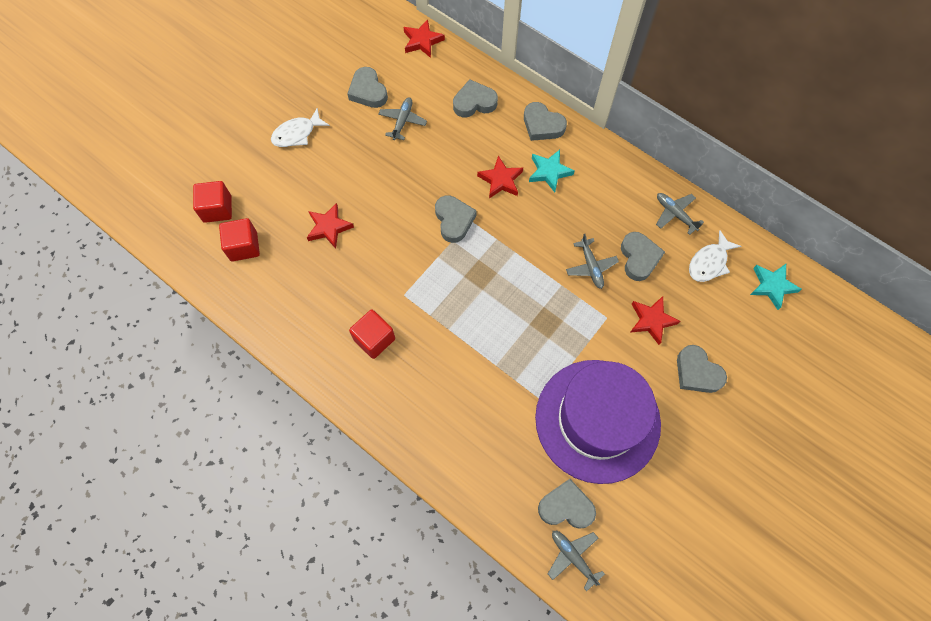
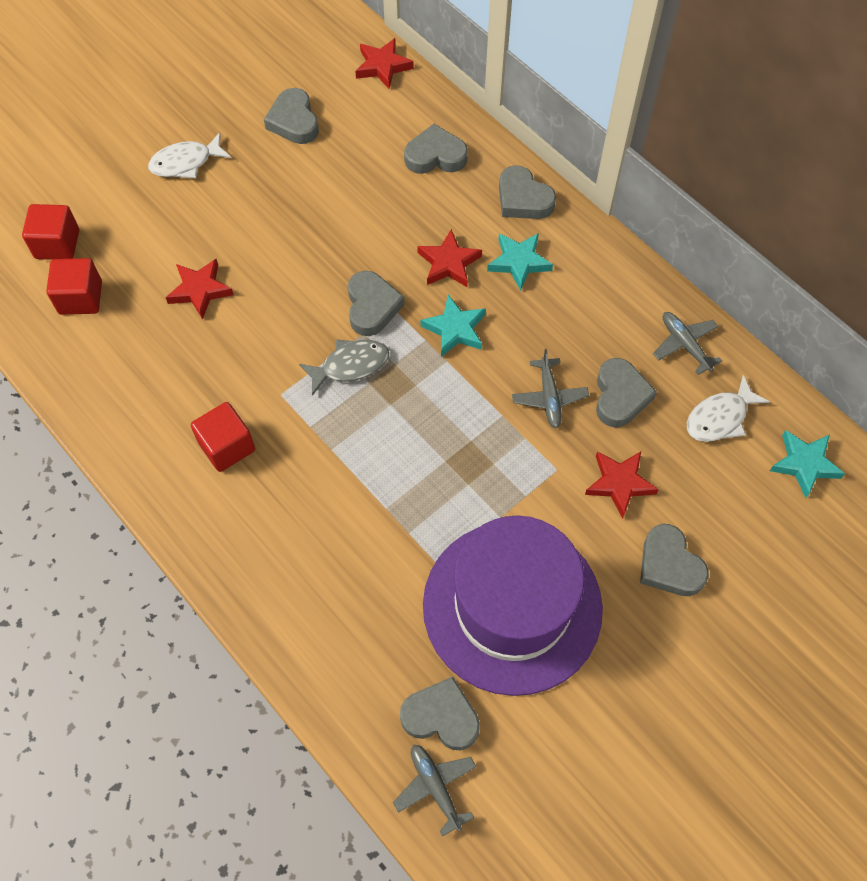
camera: 10 degrees right, 5 degrees down
grey plane [378,97,427,140] -> none
none -> grey fish [299,340,389,396]
none -> turquoise star [420,295,486,357]

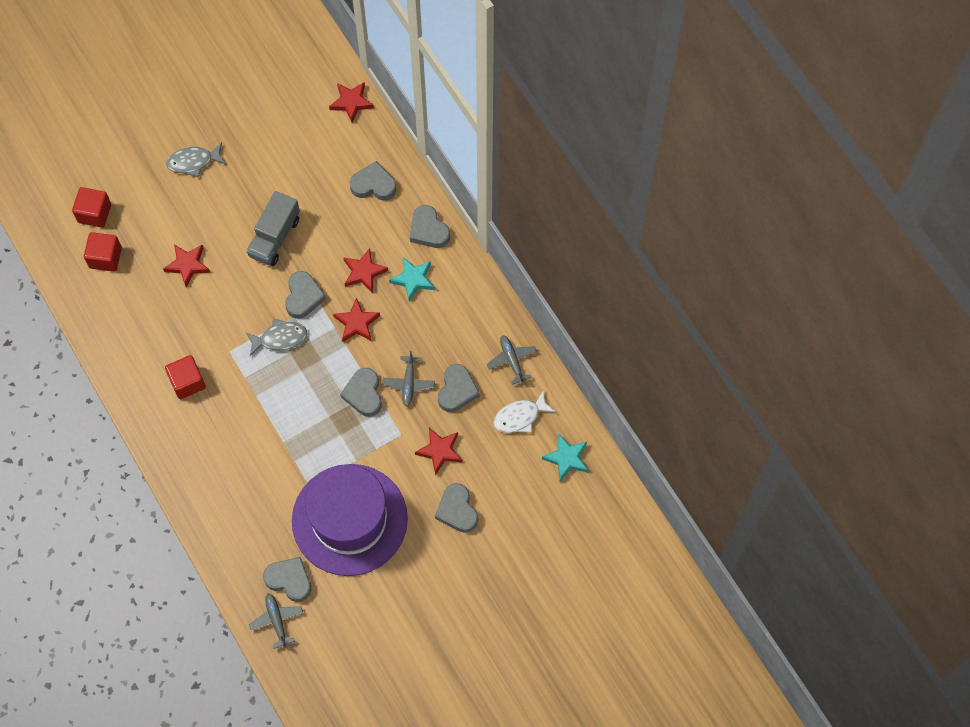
camera: 10 degrees right, 5 degrees up
white fish [148,132,231,178] -> grey fish [166,142,226,177]
grey heart [264,88,319,144] -> grey heart moved to [340,368,382,417]
turquoise star [420,295,486,357] -> red star [333,298,380,342]
none -> grey truck [246,191,300,266]

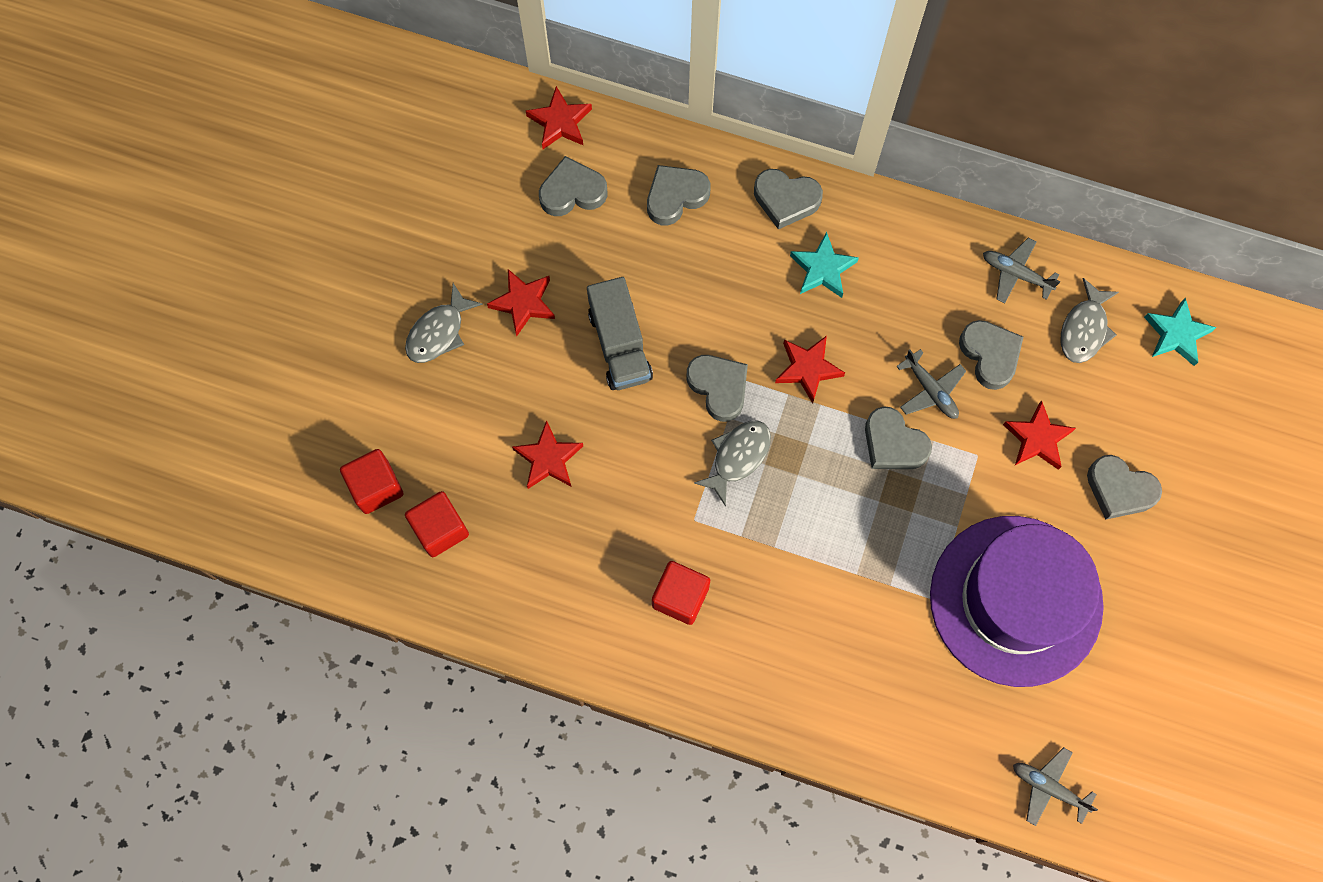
camera: 40 degrees left, 5 degrees up
grey heart [263,557,311,602] -> grey heart moved to [539,156,608,216]
red star [343,248,388,293] -> red star moved to [487,269,555,336]
white fish [494,390,556,433] -> grey fish [1060,278,1119,363]

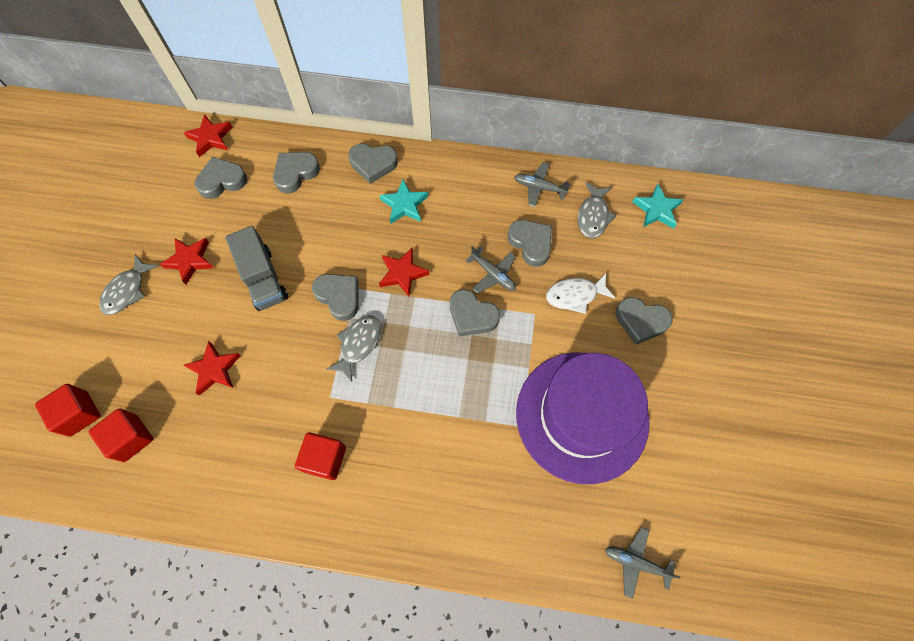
camera: 10 degrees left, 5 degrees down
red star [1003,400,1076,470] -> white fish [546,273,615,314]

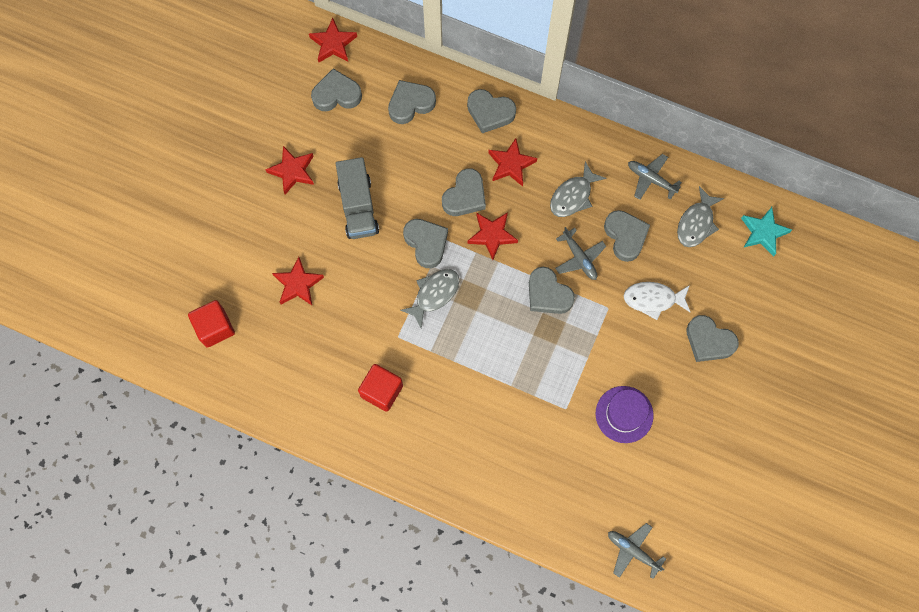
camera: 15 degrees right, 5 degrees up
red cube [35,384,100,437] -> none
grey fish [99,254,158,315] -> grey fish moved to [550,162,606,217]
turquoise star [379,180,428,224] -> red star [488,138,537,186]
purple hat [516,353,650,484] -> purple hat [596,386,654,443], size x0.46
none -> grey heart [442,168,486,216]

